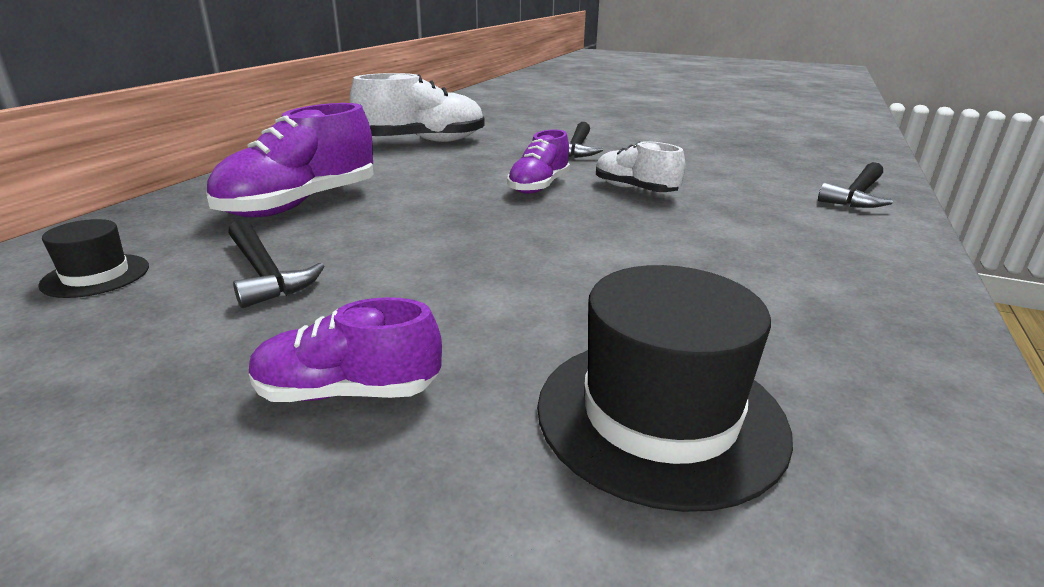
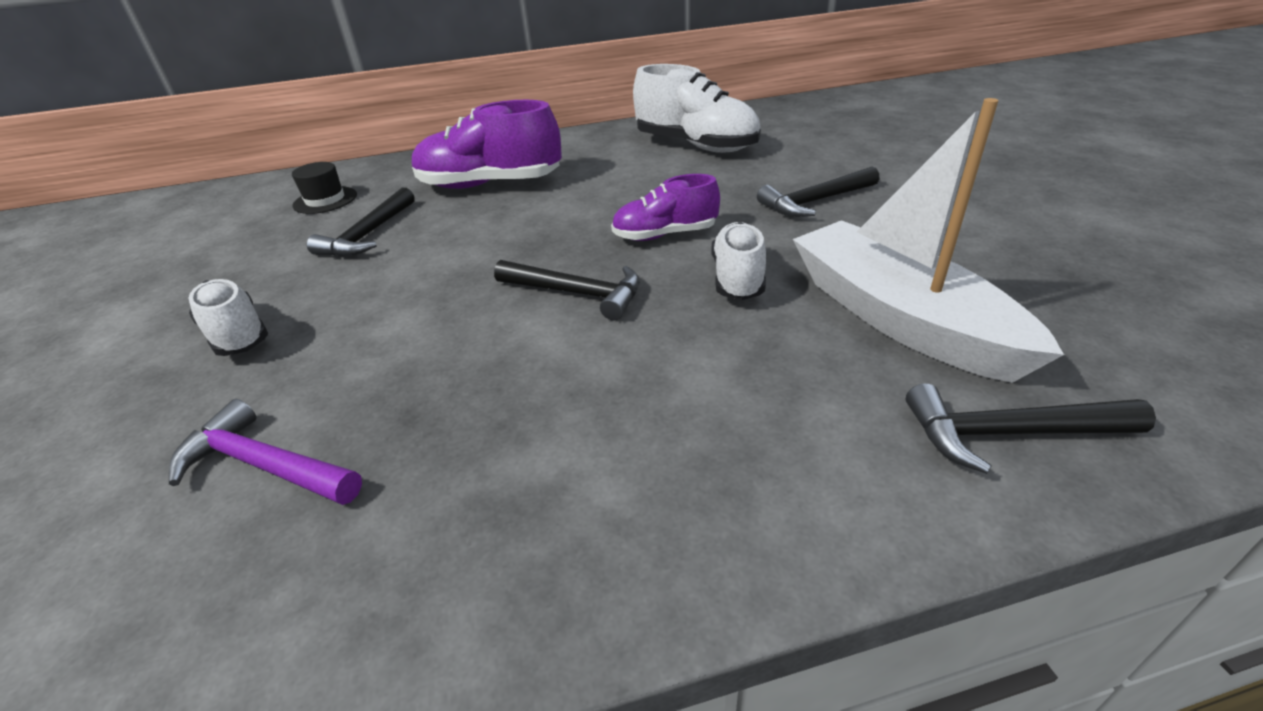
camera: 55 degrees right, 10 degrees up
purple shoe [249,297,442,402] -> white shoe [189,279,268,356]
black hat [537,265,793,512] -> purple hammer [169,399,362,505]
none -> black hammer [494,260,640,321]
none -> white boat [793,98,1064,383]

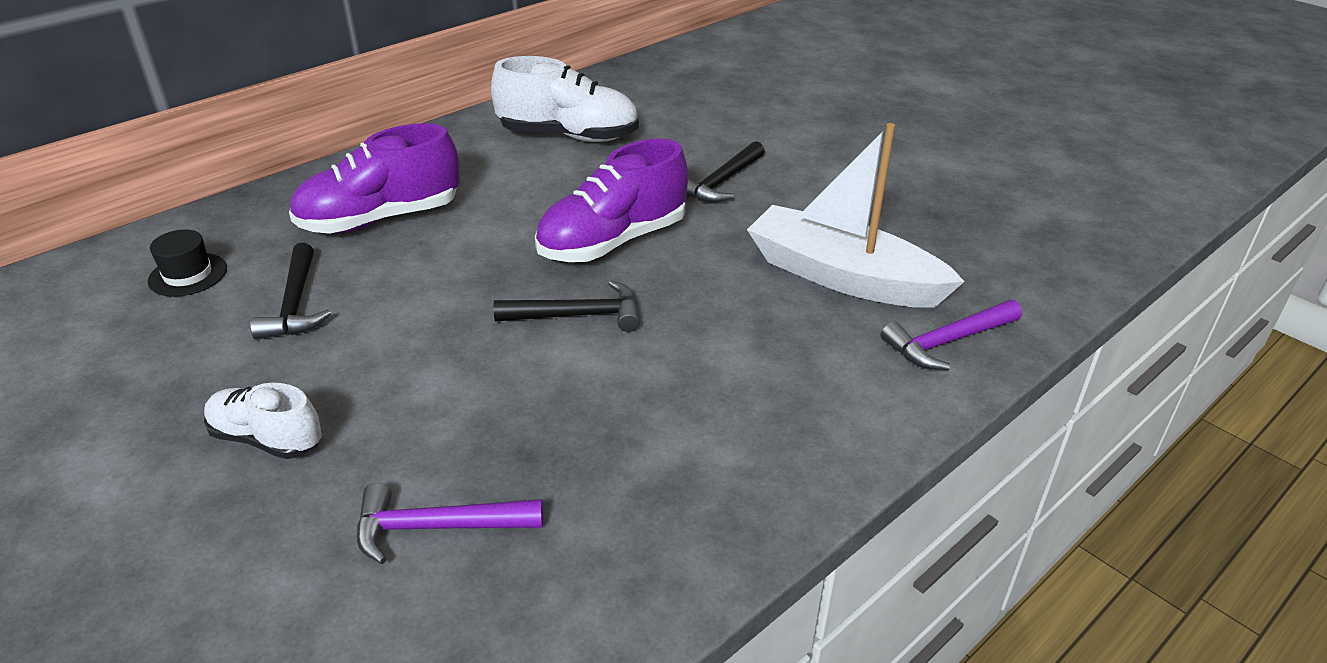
camera: 30 degrees left, 0 degrees up
purple shoe [611,174,720,241] -> purple shoe [535,139,688,262], size x1.67
white shoe [711,222,766,300] -> none
black hammer [906,384,1156,474] -> purple hammer [881,300,1022,370]

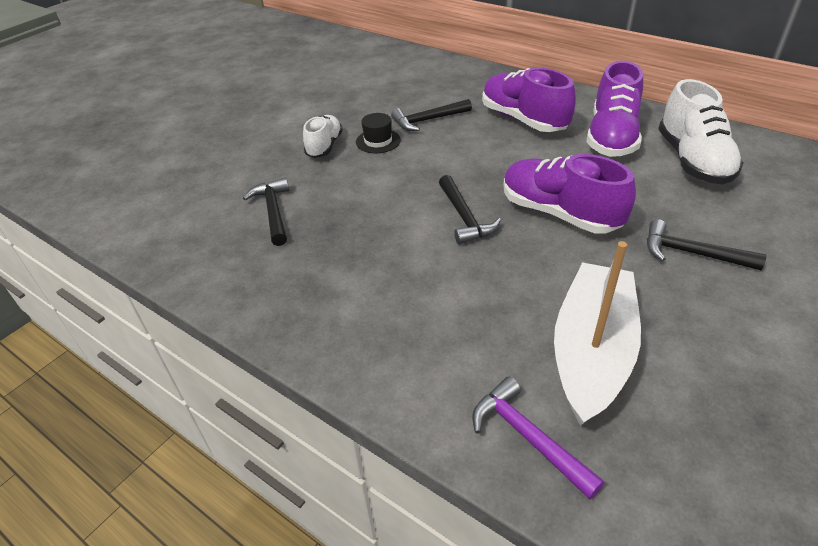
camera: 80 degrees right, 5 degrees up
black hat [148,229,227,297] -> black hat moved to [356,113,401,153]
purple hammer [357,483,543,564] -> black hammer [243,178,289,246]
none -> purple shoe [586,61,643,157]

